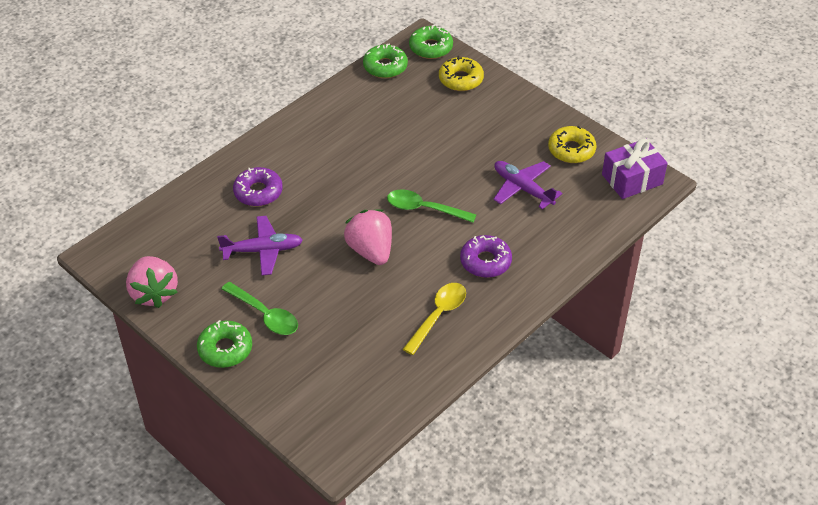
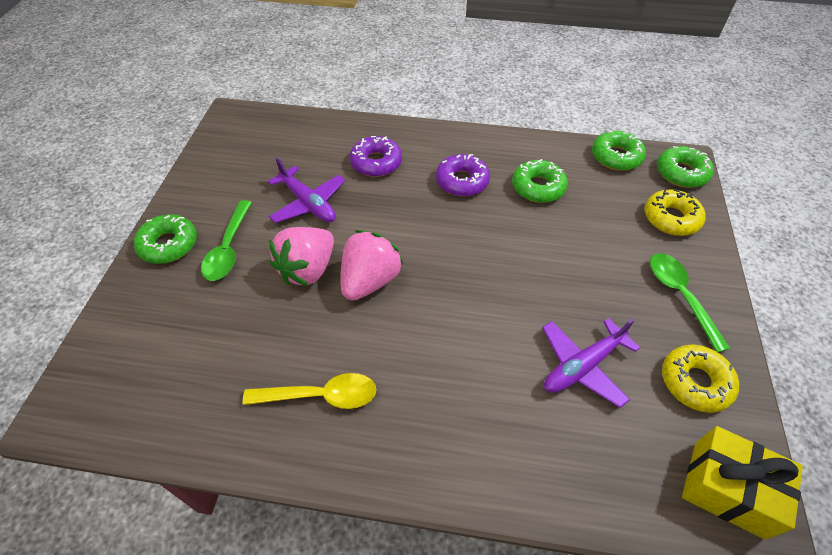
camera: 55 degrees right, 5 degrees up
pink strawberry [126,256,178,308] -> pink strawberry moved to [269,227,334,286]
green spoon [387,190,477,223] -> green spoon moved to [650,253,730,353]
purple donut [460,235,512,278] -> purple donut moved to [436,154,490,197]
purple plane [493,161,562,209] -> purple plane turned 135 degrees counterclockwise [542,318,640,408]
purple gift [602,138,668,199] -> yellow gift [682,426,803,540]
none -> green donut [512,159,568,203]

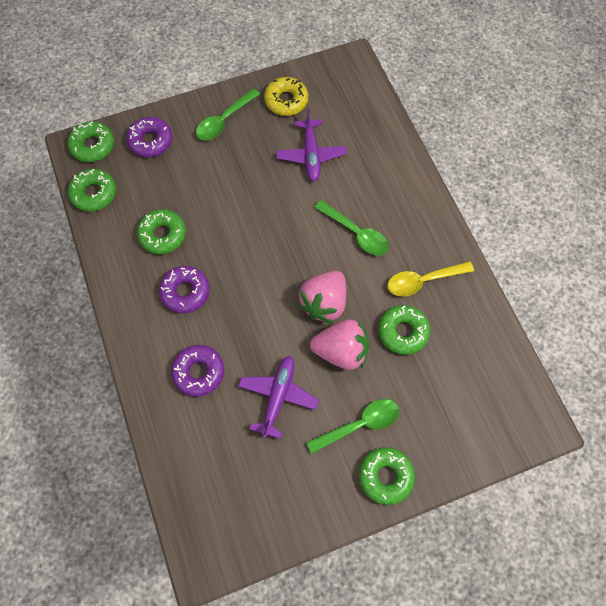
camera: 120 degrees left, 15 degrees up
yellow spoon [243,373,377,409] -> yellow spoon turned 75 degrees counterclockwise [387,261,474,296]
pink strawberry [341,230,403,301] -> pink strawberry turned 60 degrees counterclockwise [297,271,346,323]
purple plane [542,318,640,408] -> purple plane turned 60 degrees clockwise [276,109,347,182]
yellow donut [645,189,706,236] -> purple donut [126,117,173,157]
yellow gift [682,426,803,540] -> none
none -> green spoon [314,200,389,256]
none -> green donut [378,305,430,355]

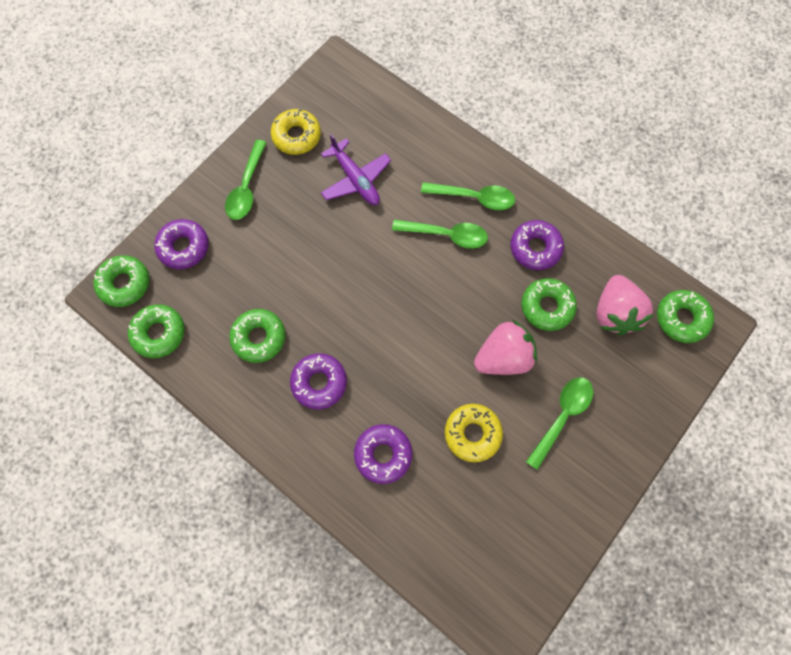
camera: 30 degrees left, 5 degrees up
purple plane [238,356,319,439] -> yellow donut [445,404,503,462]
pink strawberry [297,271,346,323] -> pink strawberry moved to [596,275,654,335]
green donut [359,447,415,505] -> green donut moved to [657,290,714,343]
yellow spoon [387,261,474,296] -> purple donut [511,220,564,270]
none -> green spoon [421,182,515,210]

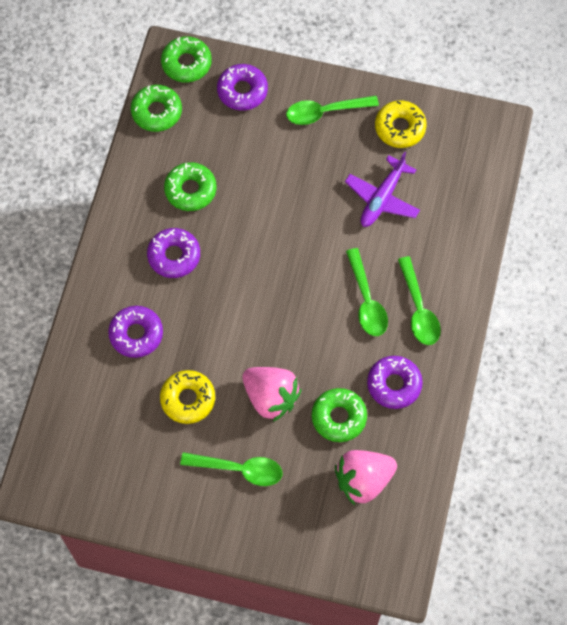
camera: 65 degrees right, 5 degrees down
green donut [657,290,714,343] -> none

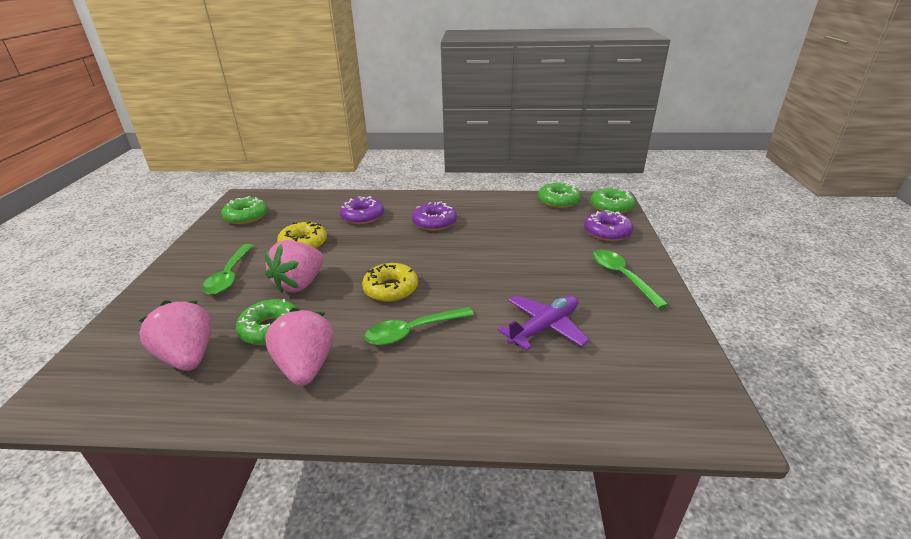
camera: 80 degrees right, 35 degrees down
green donut [164,162,216,211] -> green donut moved to [221,196,268,224]
purple plane [345,152,420,227] -> purple plane turned 120 degrees clockwise [498,295,590,350]
purple donut [367,356,423,409] -> pink strawberry [265,308,333,386]
yellow donut [375,101,427,148] -> yellow donut moved to [362,263,418,302]
green spoon [398,256,441,345] -> none

